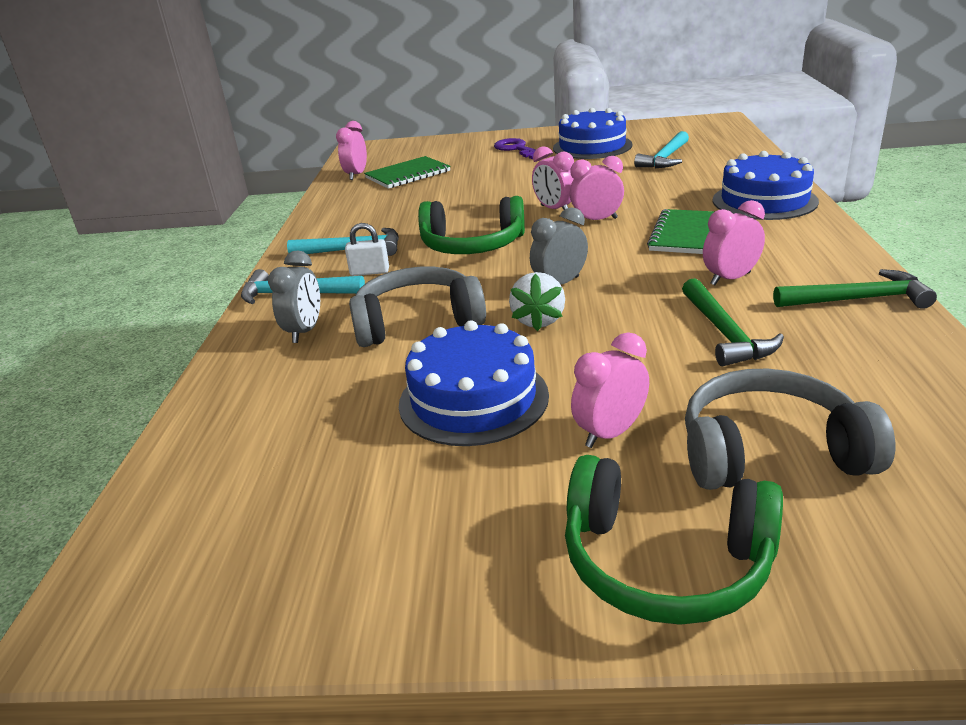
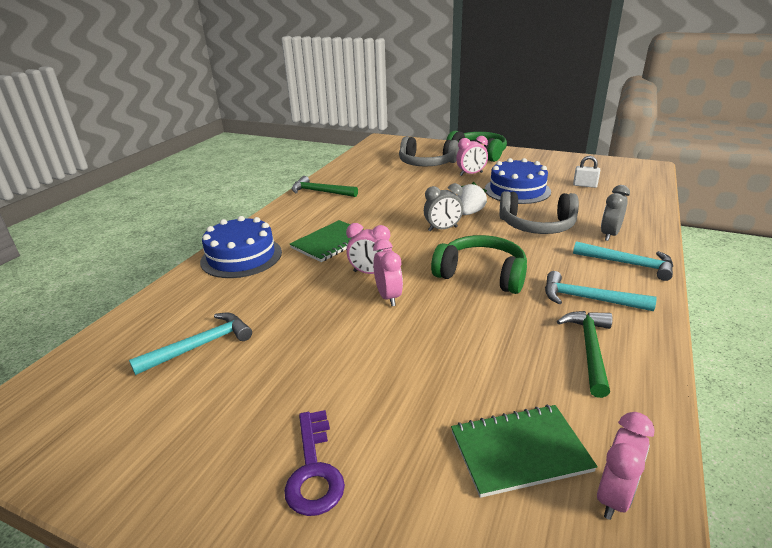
camera: 160 degrees left, 0 degrees up
white padlock [345,223,389,276] -> white padlock moved to [573,156,600,188]
blue cake [553,108,633,159] -> none
green hammer [682,278,784,366] -> green hammer moved to [557,311,613,398]
pink clock [703,200,765,285] -> none

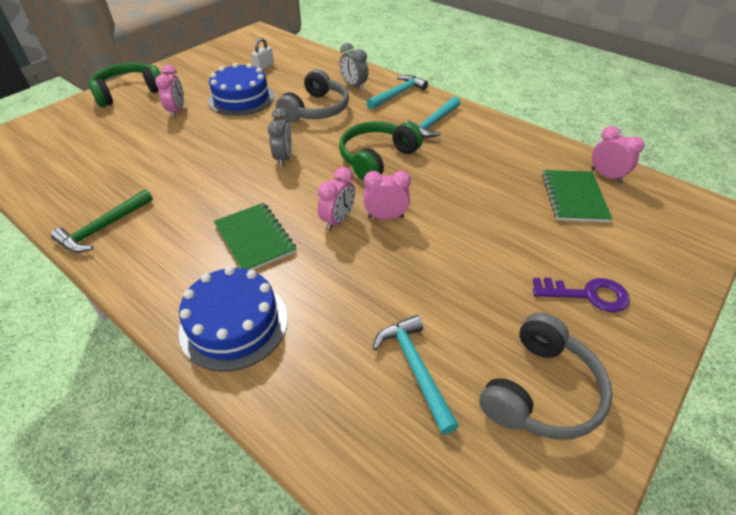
camera: 75 degrees left, 15 degrees up
grey headphones [399,137,459,166] -> grey headphones moved to [479,312,613,440]
white strawberry [457,182,487,215] -> none
green hammer [557,311,613,398] -> none

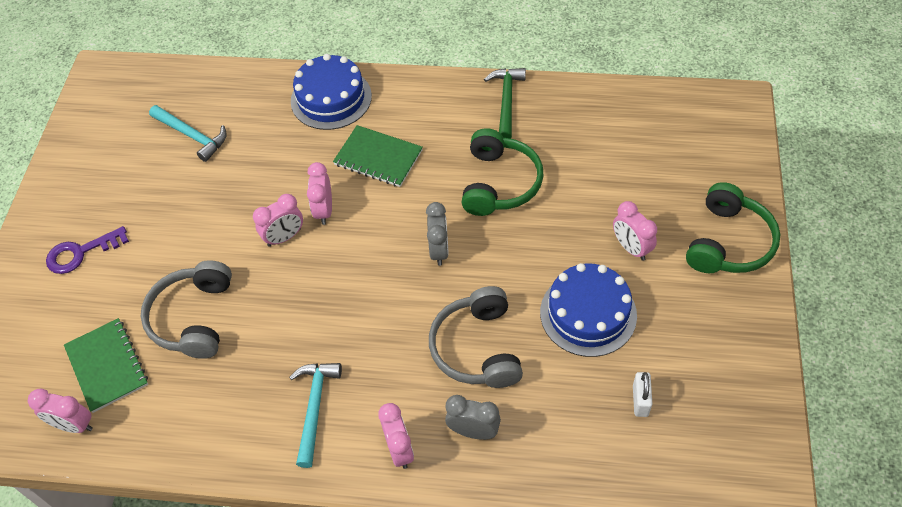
camera: 150 degrees right, 10 degrees up
grey clock [268,108,292,166] -> grey clock turned 150 degrees counterclockwise [426,202,449,266]
green headphones [339,121,423,181] -> green headphones moved to [461,128,544,216]
turquoise hammer [367,75,428,109] -> pink clock [378,403,414,469]
grey headphones [479,312,613,440] -> grey headphones moved to [141,260,232,359]

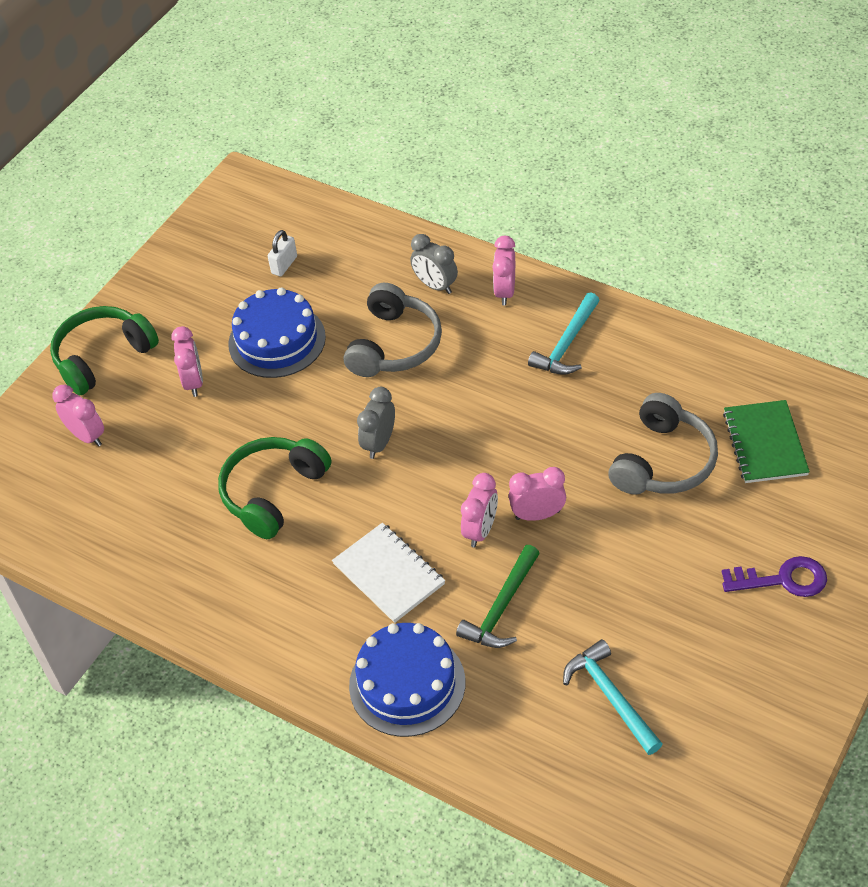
camera: 155 degrees left, 5 degrees down
pink clock [28,388,93,433] -> pink clock moved to [52,385,104,446]
green notebook [333,125,423,187] -> white notebook [332,523,445,623]
green hammer [484,68,526,139] -> green hammer moved to [456,545,540,648]

